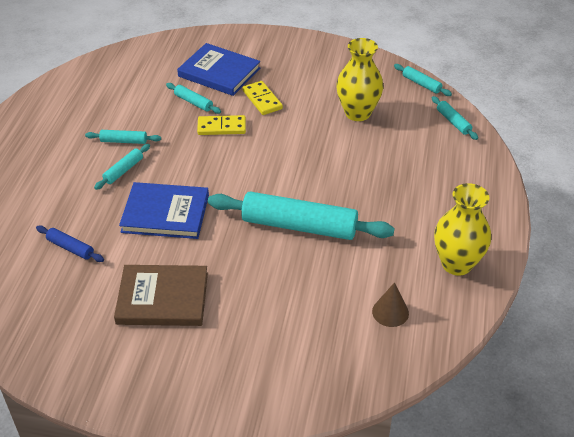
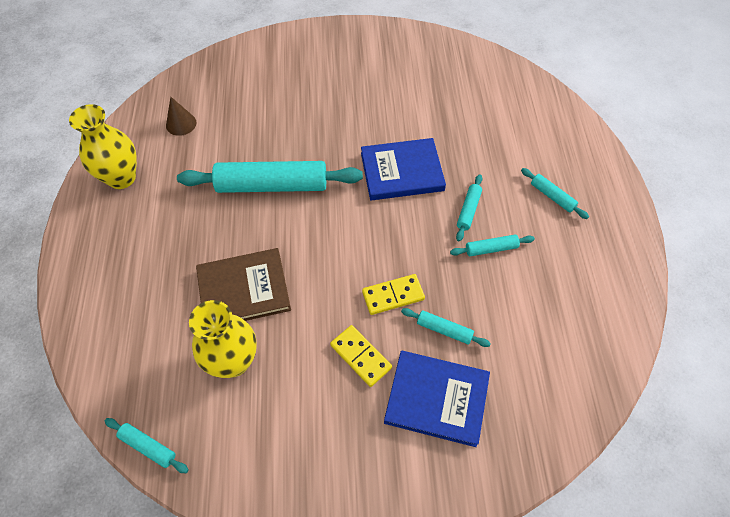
camera: 165 degrees right, 15 degrees up
blue rolling pin [36,225,104,262] -> none
brown book [114,265,208,326] -> brown book moved to [196,248,291,321]
turquoise rolling pin [432,96,478,140] -> turquoise rolling pin moved to [521,168,589,219]

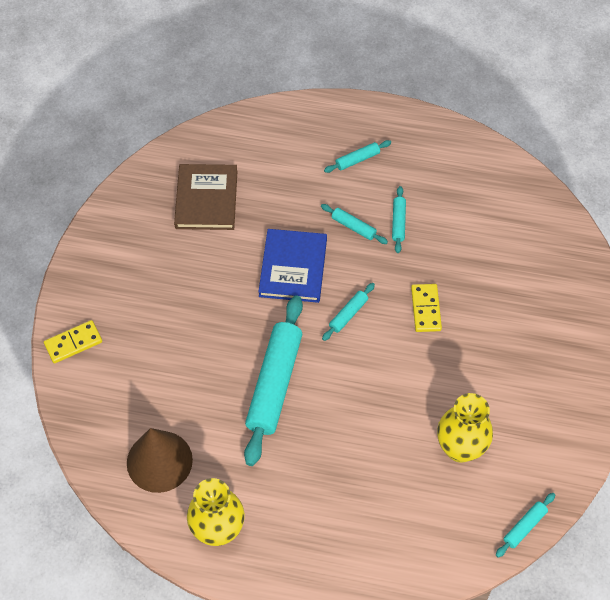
camera: 75 degrees left, 0 degrees up
brown cone [166,97,196,136] -> brown cone [127,428,193,493], size x1.89
brown book [196,248,291,321] -> brown book moved to [174,164,237,230]
yellow domino [330,325,392,387] -> yellow domino moved to [44,320,102,364]
blue book [384,351,490,447] -> none
turquoise rolling pin [401,308,491,347] -> turquoise rolling pin moved to [322,283,375,341]

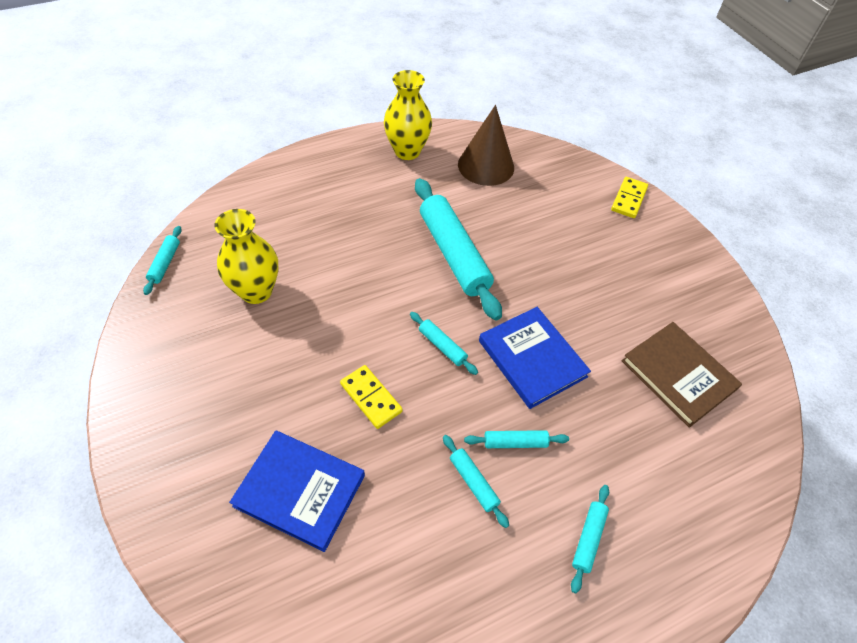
camera: 140 degrees right, 5 degrees down
turquoise rolling pin [322,283,375,341] -> turquoise rolling pin turned 45 degrees counterclockwise [410,312,478,375]
none -> blue book [229,431,365,552]

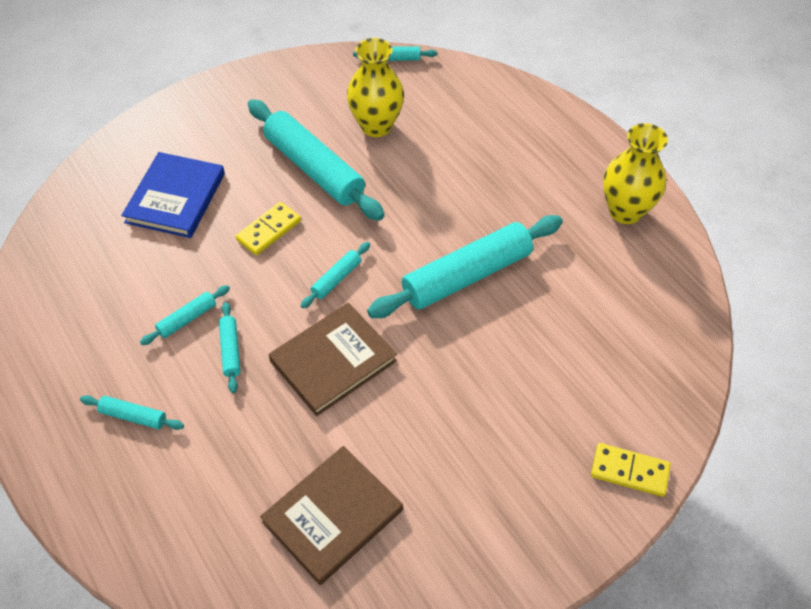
camera: 85 degrees right, 0 degrees up
brown cone [458,105,514,186] -> none
blue book [479,307,591,409] -> brown book [268,303,397,416]
none -> turquoise rolling pin [248,99,385,221]

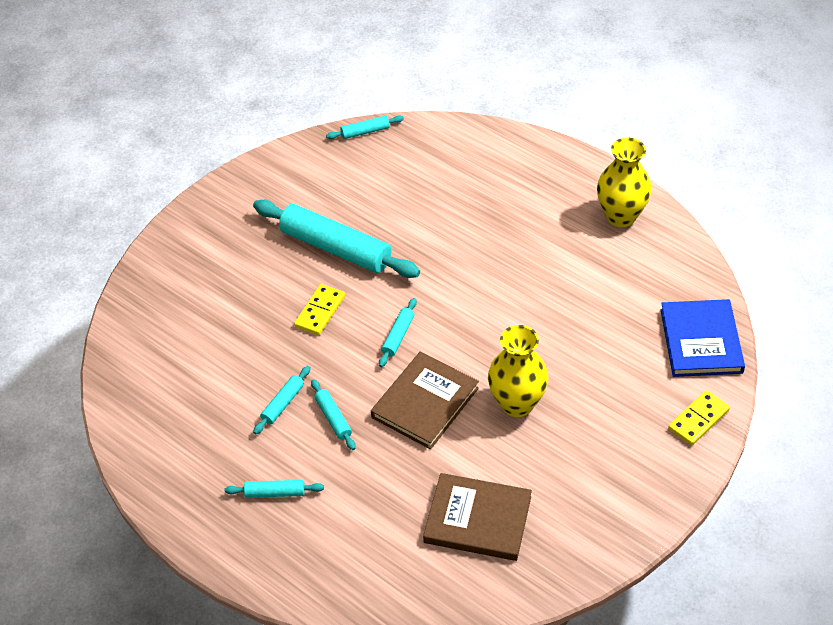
camera: 15 degrees left, 5 degrees down
blue book [121,152,225,238] -> blue book moved to [661,299,745,377]
brown book [260,446,403,585] -> brown book turned 75 degrees clockwise [423,473,532,561]
yellow vase [347,38,404,137] -> yellow vase moved to [488,325,548,417]
turquoise rolling pin [367,215,563,318] -> none
yellow domino [591,443,671,497] -> yellow domino turned 45 degrees counterclockwise [668,390,730,446]

